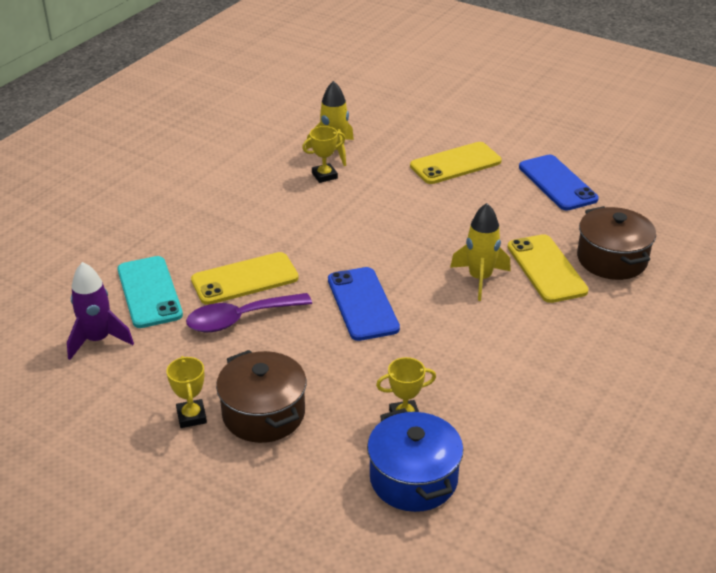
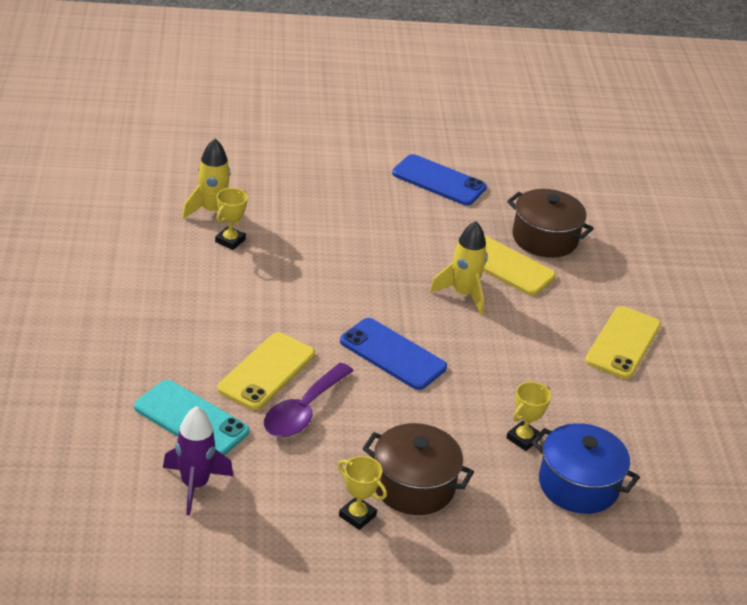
camera: 40 degrees left, 0 degrees up
yellow phone [410,142,502,184] -> yellow phone moved to [585,306,661,379]

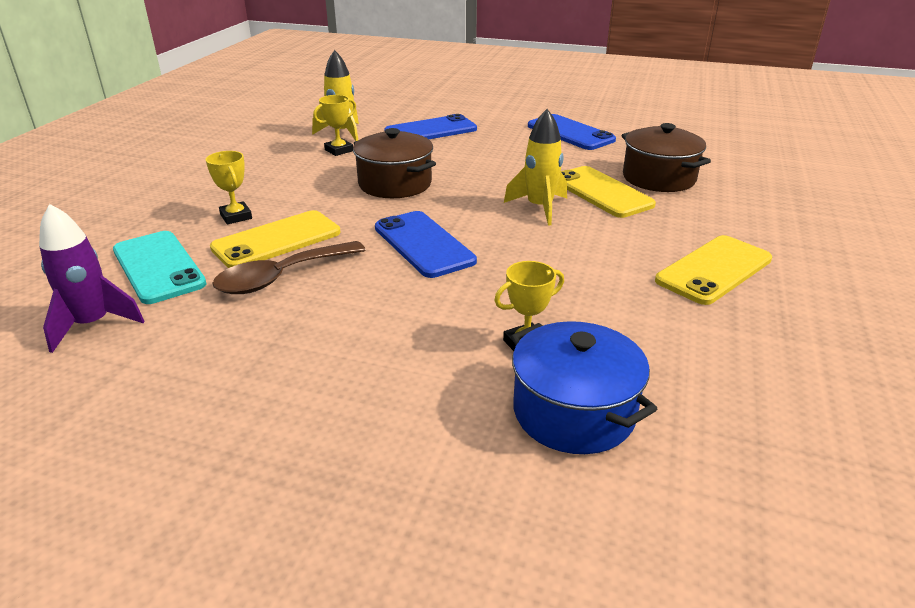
camera: 25 degrees right, 5 degrees down
purple spoon [264,363,354,437] -> brown spoon [212,241,366,294]
yellow trophy [338,456,387,530] -> yellow trophy moved to [206,151,252,224]
brown pot [362,423,474,515] -> brown pot moved to [353,128,436,198]
none -> blue phone [384,114,477,139]

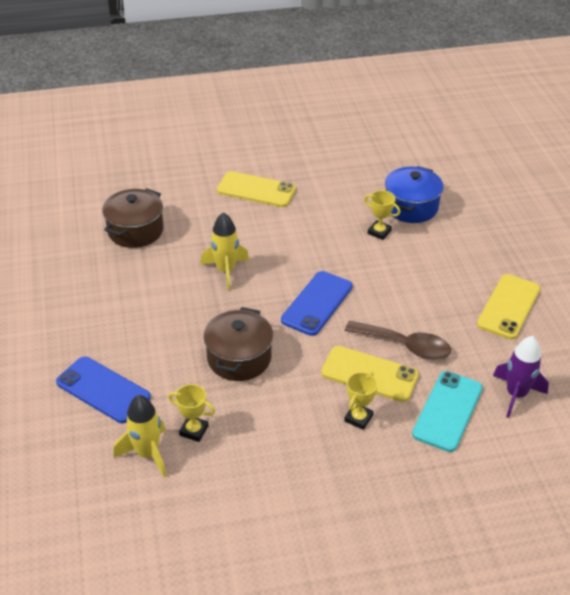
camera: 120 degrees left, 10 degrees up
blue phone [528,114,616,150] -> none
yellow phone [561,166,656,218] -> yellow phone moved to [477,274,540,339]

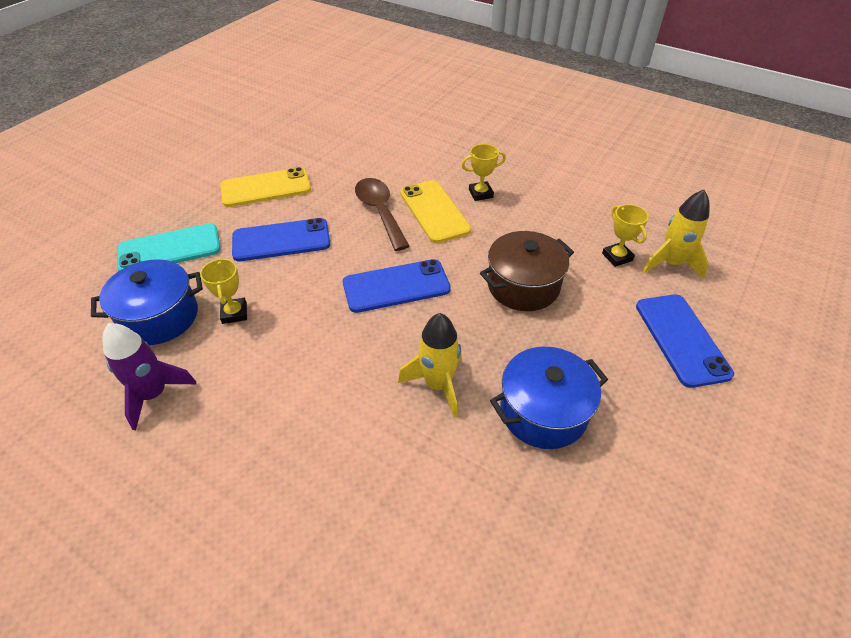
camera: 135 degrees left, 5 degrees up
brown pot [102,188,164,248] -> none
yellow phone [217,171,296,207] -> none
turquoise phone [412,371,483,452] -> turquoise phone moved to [117,223,221,271]
purple rocket [493,336,549,418] -> purple rocket moved to [102,323,197,430]
none -> blue phone [232,218,330,261]
none -> blue pot [490,347,608,449]

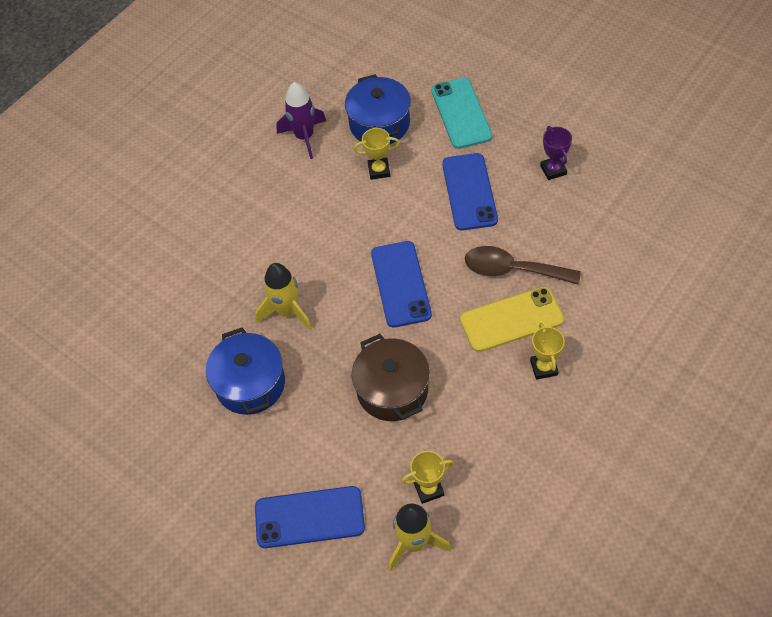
camera: 100 degrees right, 10 degrees up
yellow phone [220,167,311,207] -> purple trophy [540,126,572,180]
brown spoon [355,178,409,251] -> brown spoon turned 150 degrees counterclockwise [465,246,581,285]

